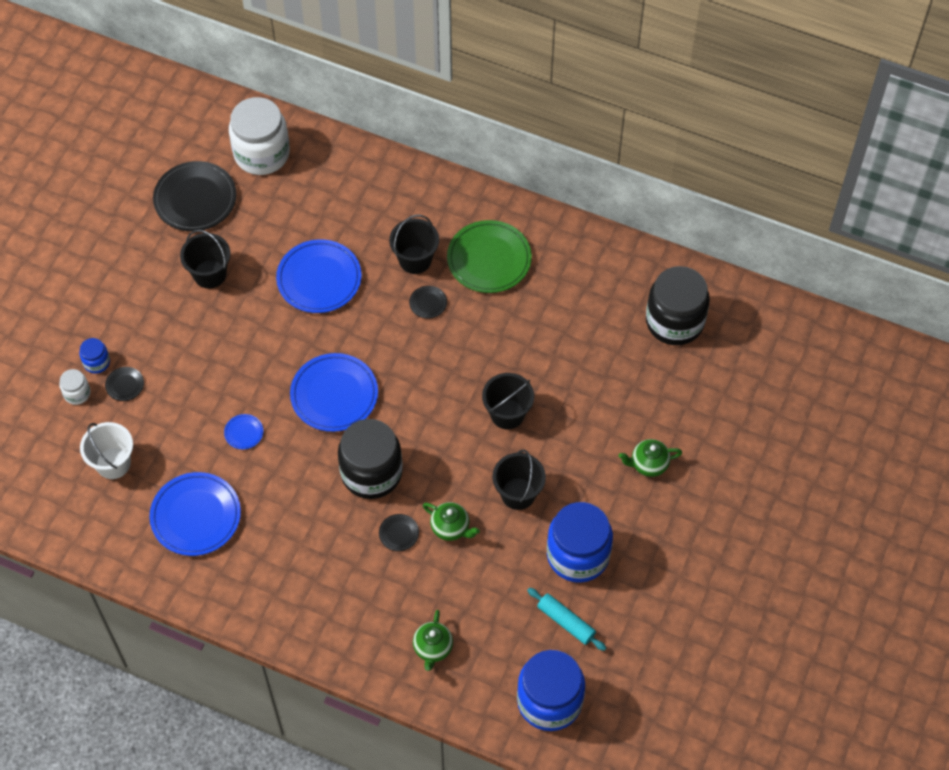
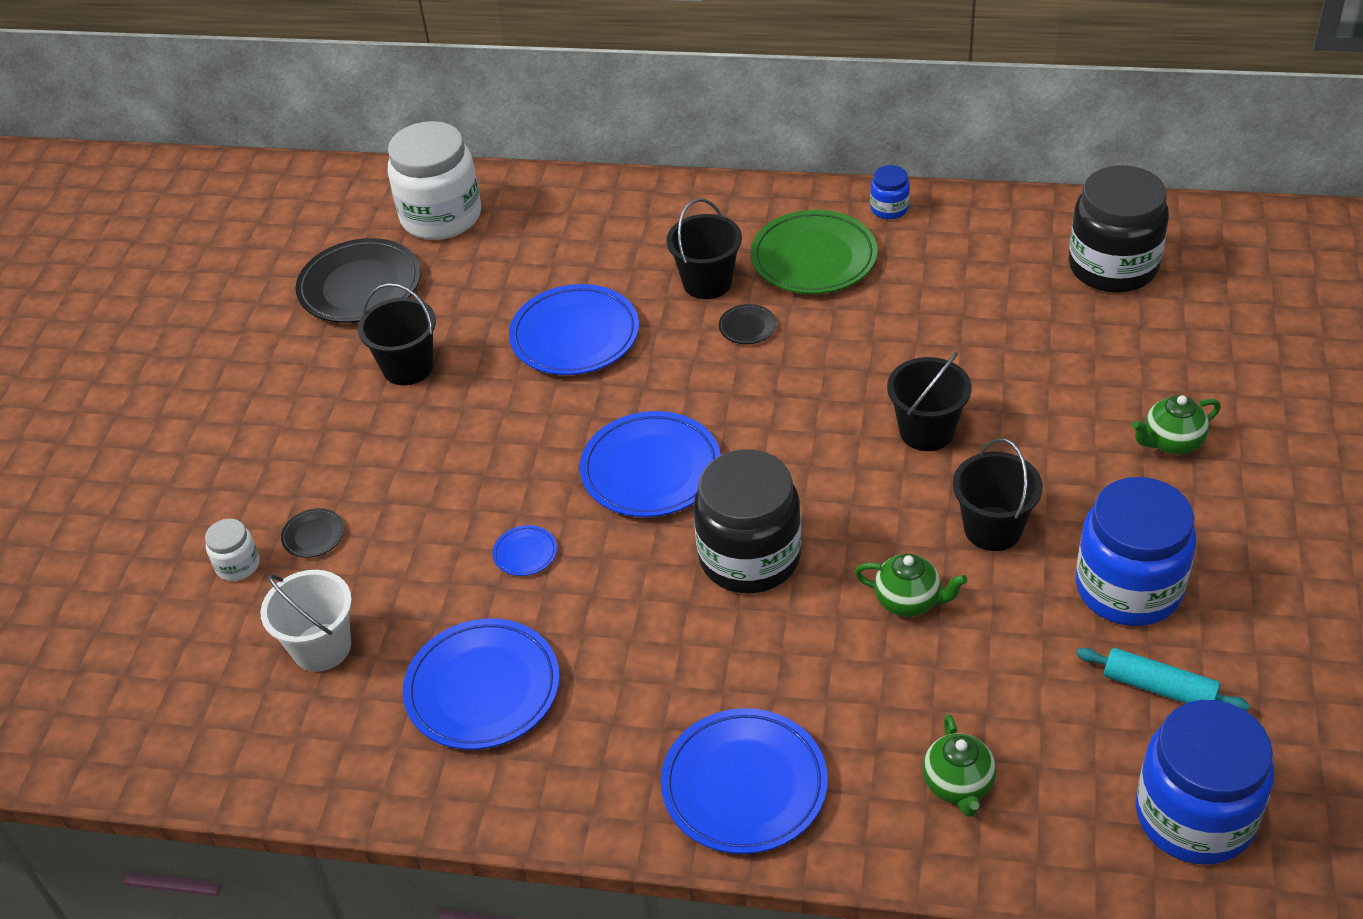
camera: 10 degrees left, 15 degrees down
blue jar [80,338,110,374] -> blue jar moved to [870,165,910,219]
black plate [379,514,419,551] -> none
none -> blue plate [661,708,828,854]

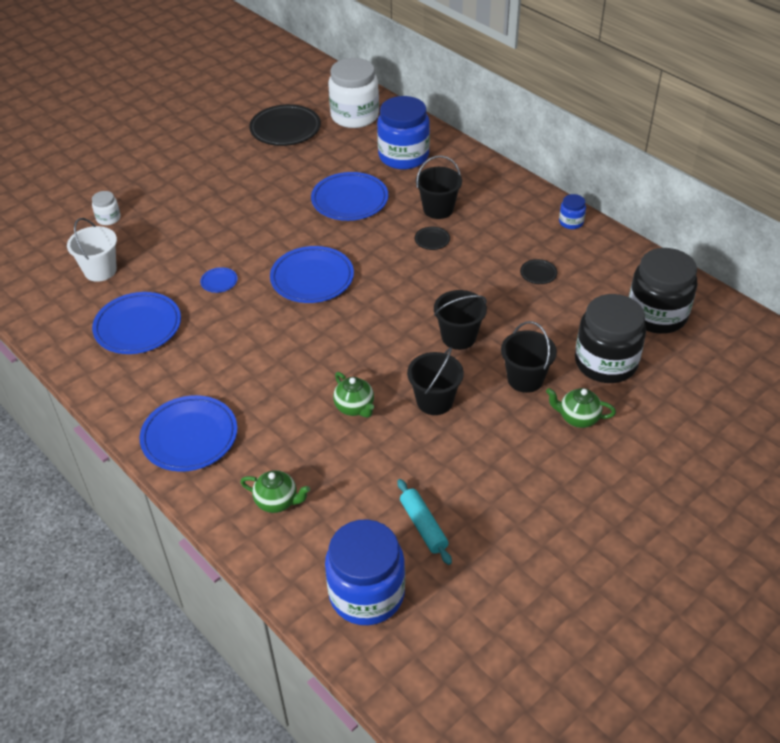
camera: 35 degrees right, 0 degrees up
black plate [281,508,344,558] -> black plate moved to [520,259,558,284]
black bucket [358,283,436,385] -> black bucket moved to [501,321,557,393]
black jar [694,449,801,593] -> black jar moved to [575,294,646,383]
green plate [751,210,878,294] -> none
green teapot [923,714,996,817] -> green teapot turned 105 degrees counterclockwise [240,470,310,513]
blue jar [1076,477,1196,626] -> blue jar moved to [377,96,430,169]

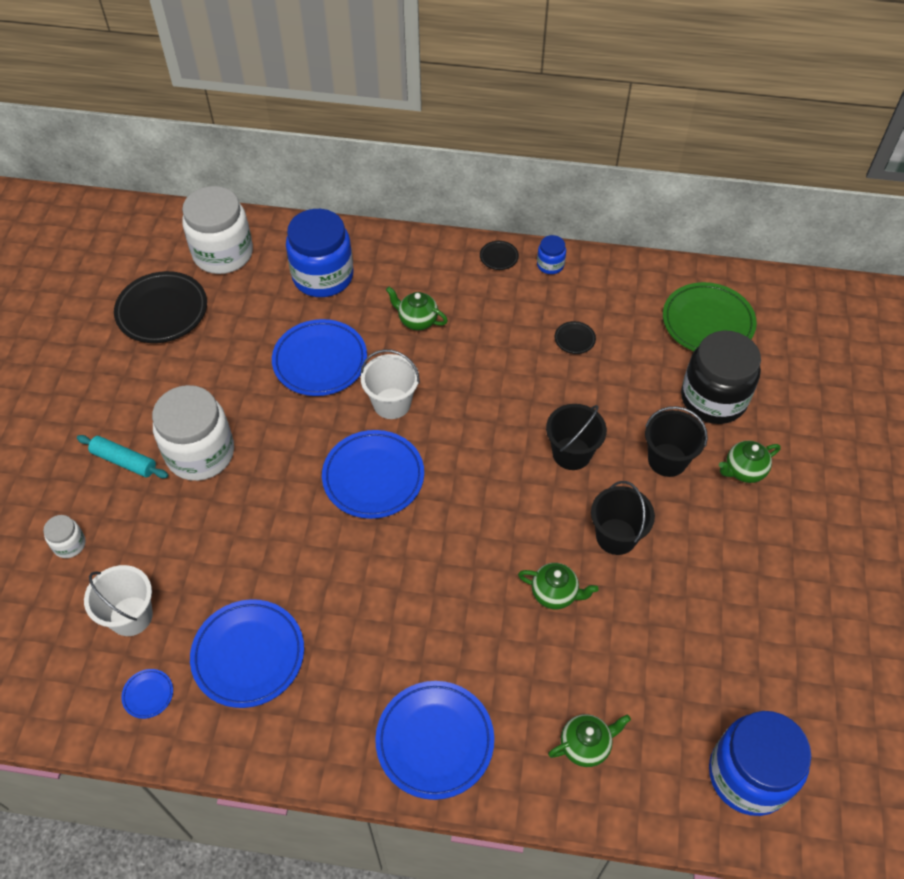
camera: 40 degrees left, 10 degrees up
blue plate [200,267,238,293] -> blue plate moved to [121,669,173,719]
turquoise rolling pin [397,479,452,565] -> turquoise rolling pin moved to [77,435,168,478]
black plate [415,227,450,250] -> black plate moved to [480,241,519,270]
black bucket [416,155,462,219] -> green teapot [386,287,448,330]
black jar [629,248,697,334] -> green plate [663,282,757,351]
none -> white jar [152,385,234,481]
none -> white bucket [360,349,420,419]

